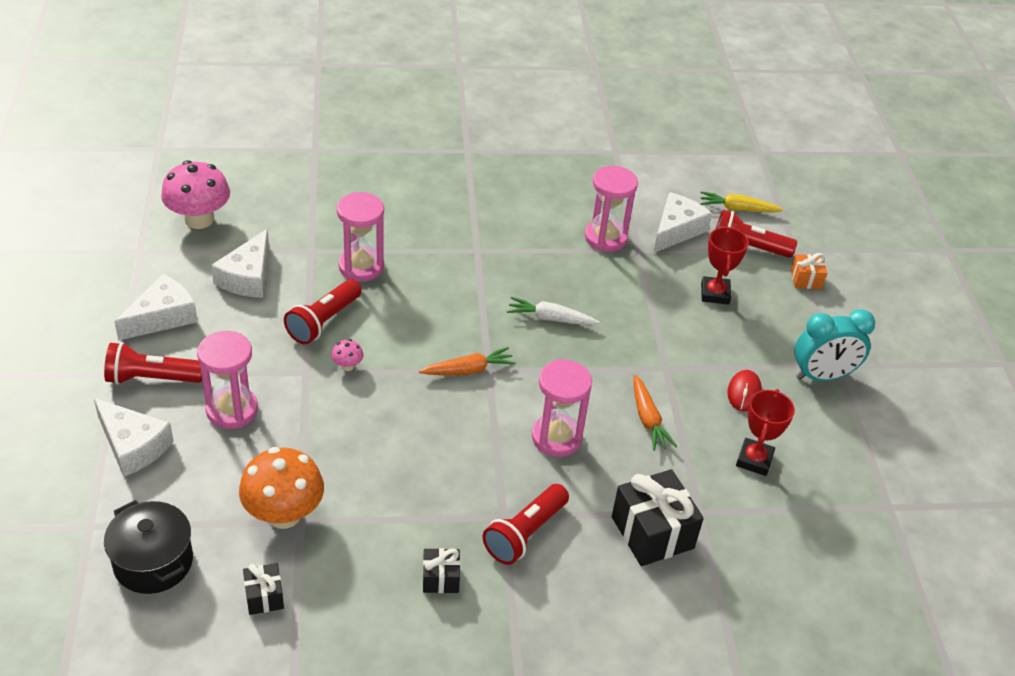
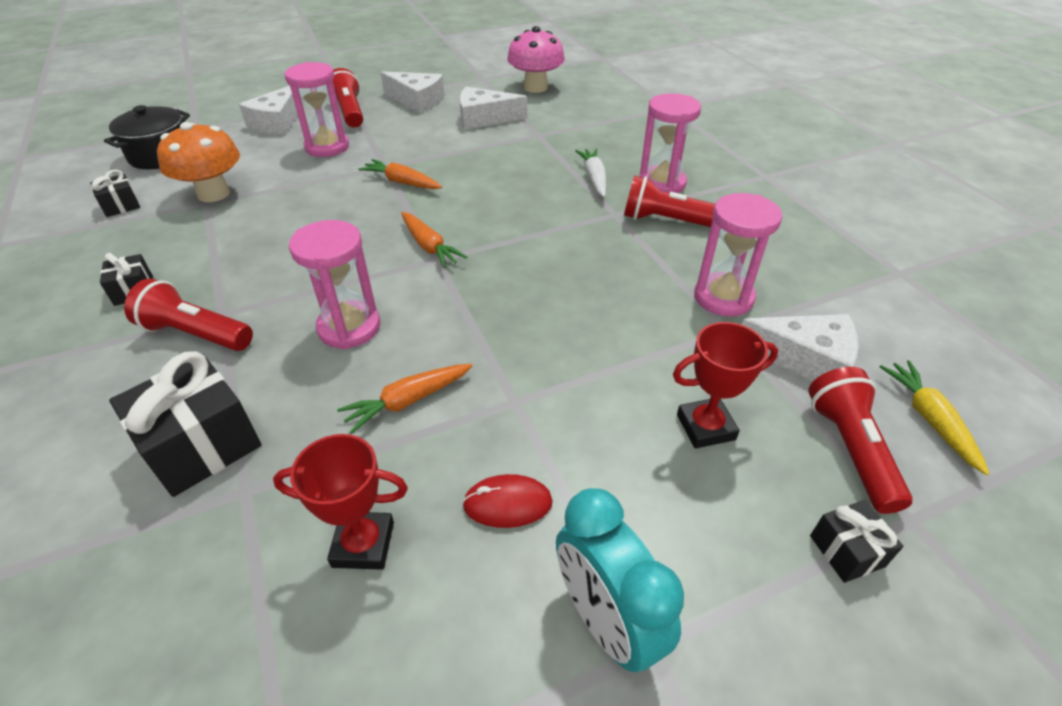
camera: 75 degrees right, 0 degrees up
red flashlight [284,279,362,344] -> red flashlight moved to [624,176,715,227]
pink mushroom [331,339,363,371] -> orange carrot [358,159,442,189]
pink hourglass [337,192,384,282] -> pink hourglass moved to [639,93,701,193]
white carrot [507,297,600,325] -> white carrot moved to [575,148,607,197]
orange gift [791,253,827,289] -> black gift [810,500,903,583]

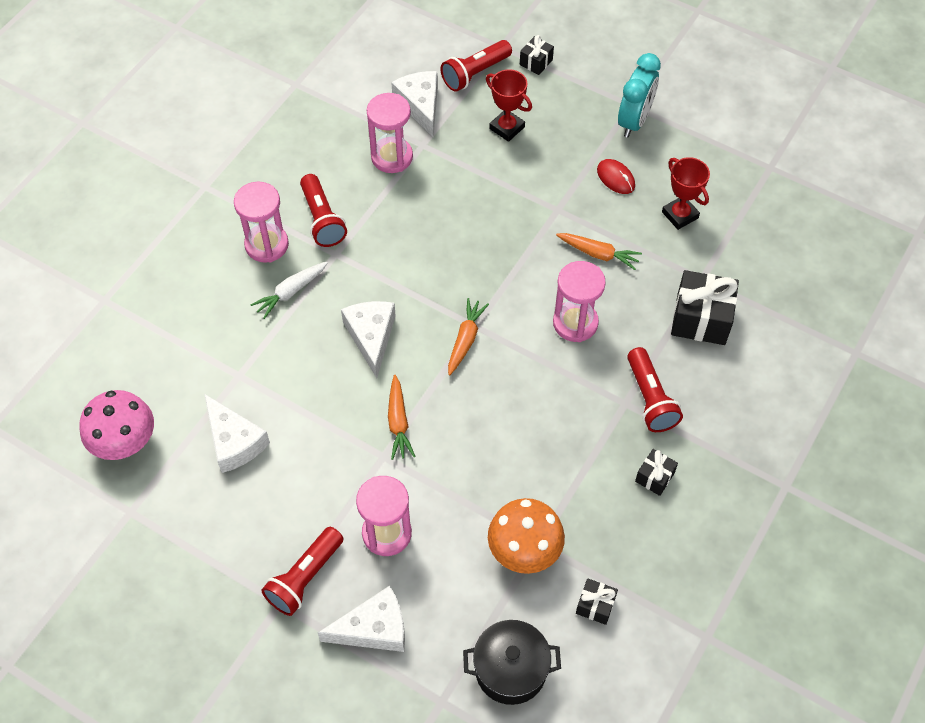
camera: 125 degrees left, 15 degrees up
white cheese [381,71,445,113] -> white cheese moved to [341,301,396,378]
yellow carrot [880,360,990,475] -> none

